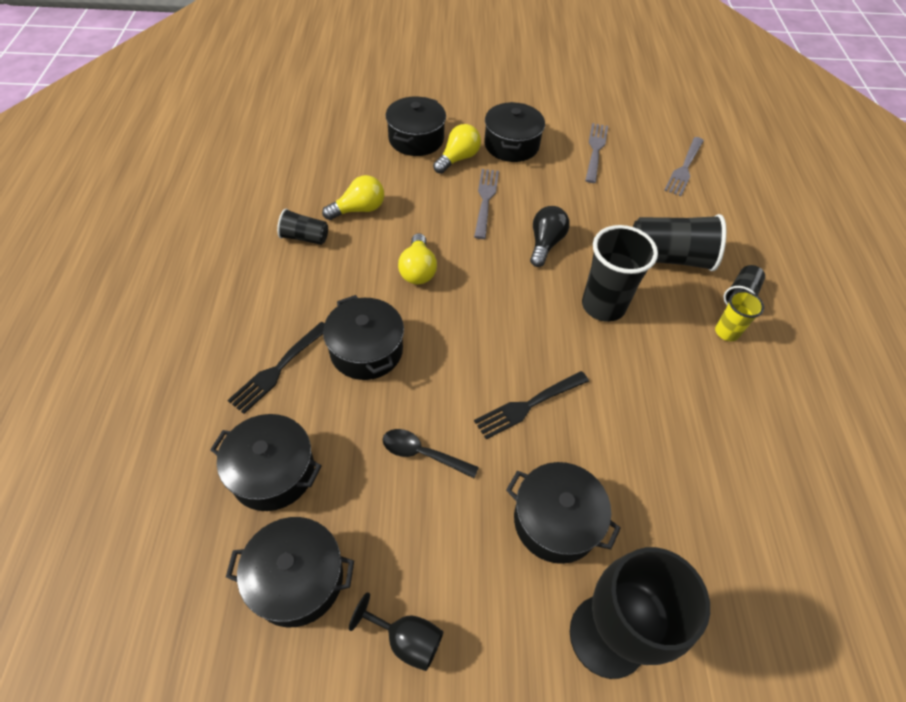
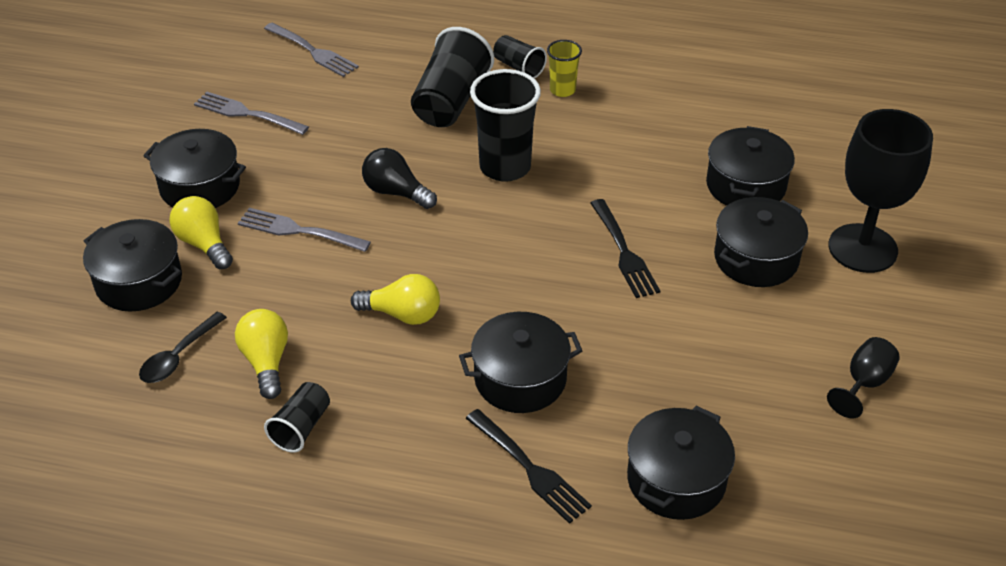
camera: 75 degrees left, 10 degrees down
black pot [226,517,354,627] -> black pot moved to [706,126,795,206]
black spoon [383,429,479,478] -> black spoon moved to [139,312,227,383]

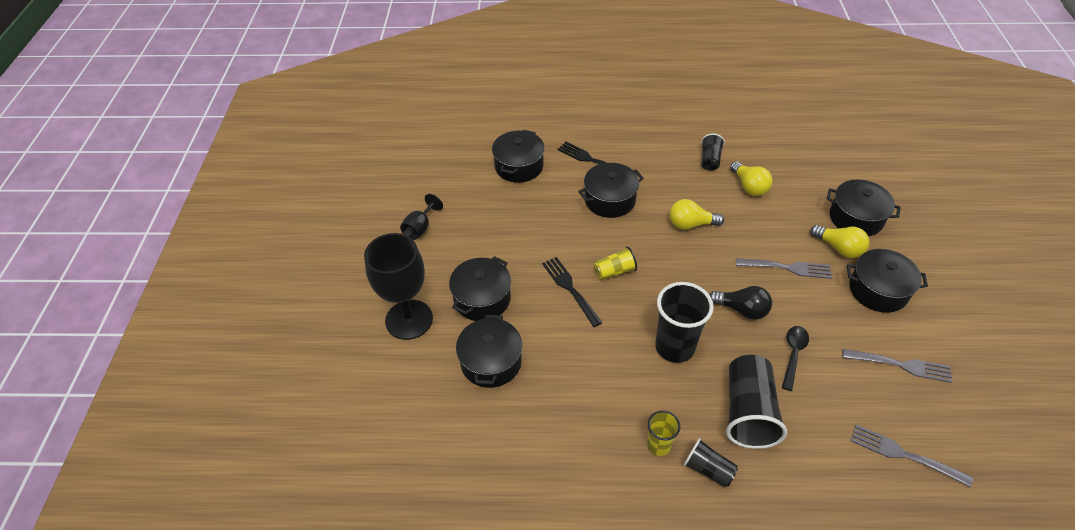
camera: 170 degrees right, 5 degrees up
black spoon [139,312,227,383] -> black spoon moved to [782,326,809,391]
none -> yellow cup [594,247,637,280]

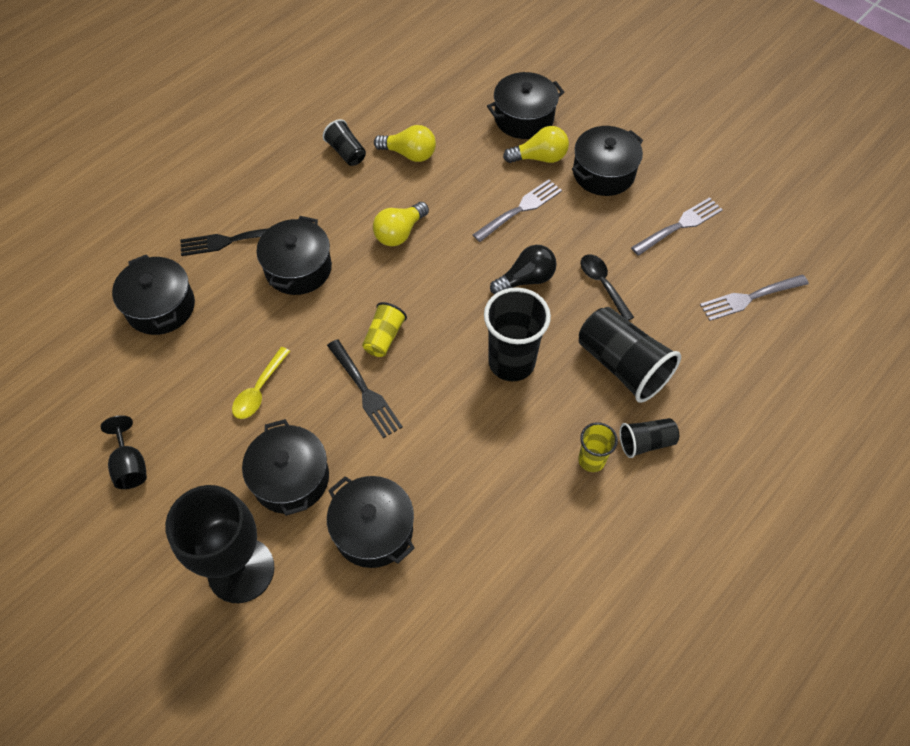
camera: 50 degrees left, 10 degrees up
black fork [542,257,603,327] -> black fork turned 135 degrees counterclockwise [327,339,403,438]
none -> yellow spoon [232,347,290,419]

